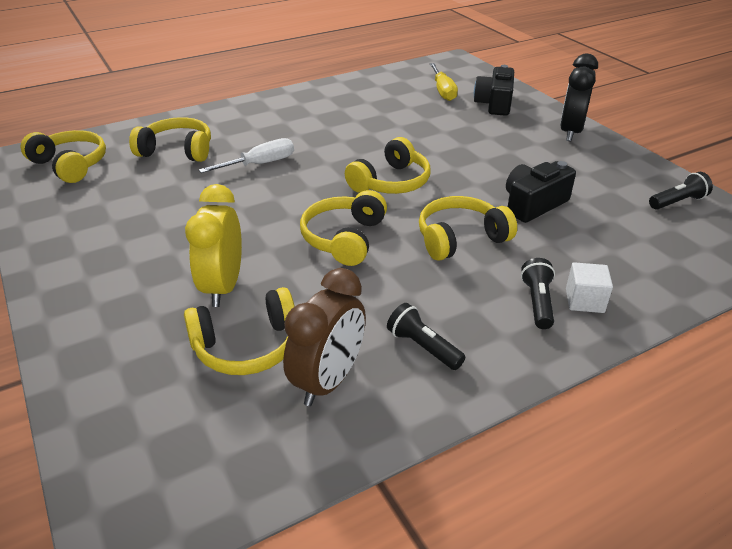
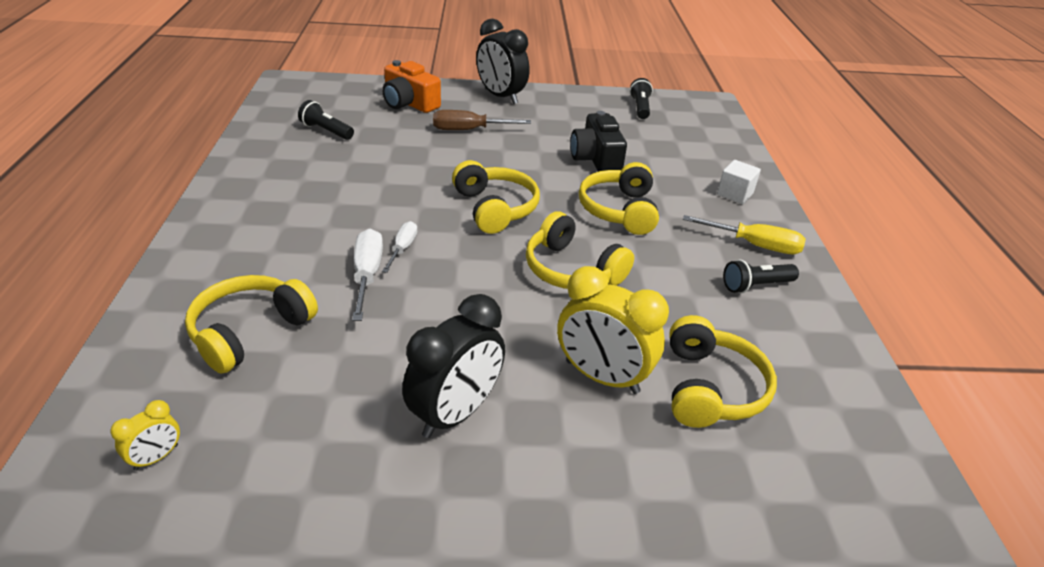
camera: 65 degrees left, 0 degrees up
yellow headphones [21,130,106,183] -> yellow clock [110,400,180,471]
brown clock [283,268,366,406] -> none
yellow screwdriver [430,63,458,101] -> yellow screwdriver moved to [683,215,806,254]
black camera [474,65,514,116] -> orange camera [382,60,441,113]
black flashlight [521,258,555,329] -> black flashlight moved to [298,100,354,140]
none -> white screwdriver [382,221,417,273]
none -> black clock [402,294,505,438]
none -> brown screwdriver [433,110,531,130]

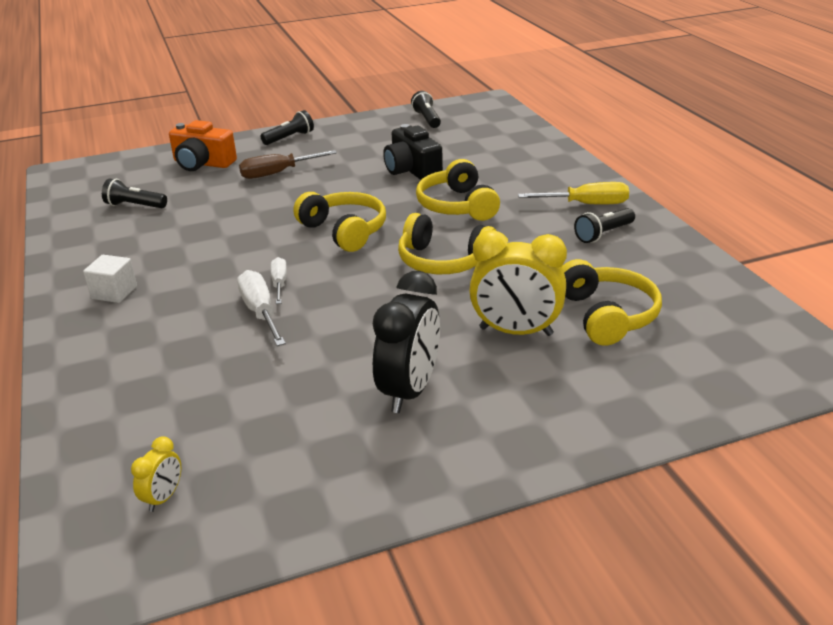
camera: 15 degrees left, 5 degrees down
yellow headphones [185,275,318,374] -> none
black clock [476,19,530,104] -> black flashlight [260,110,314,145]
white cube [717,160,761,204] -> white cube moved to [83,255,137,303]

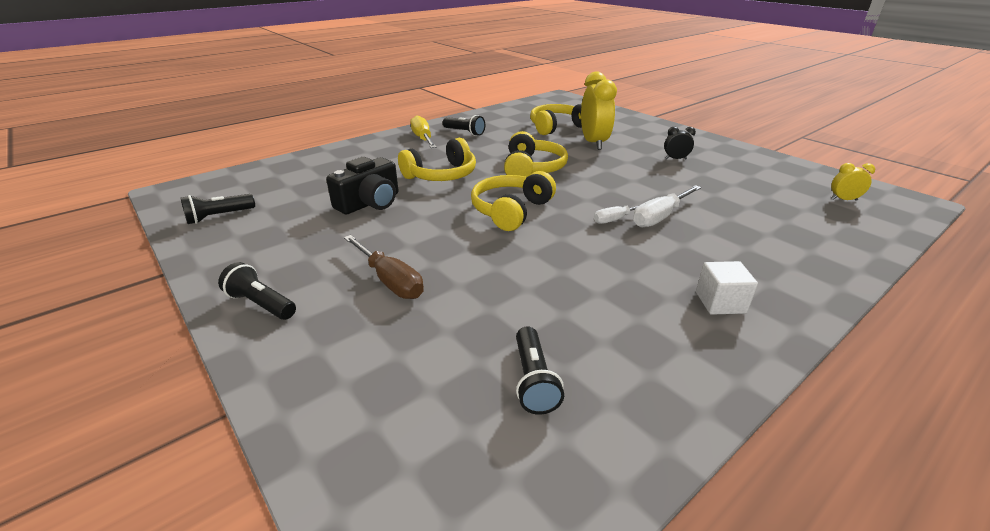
camera: 110 degrees left, 0 degrees up
orange camera [169,120,237,171] -> none
black clock [373,271,440,413] -> black clock [664,127,696,159], size x0.47

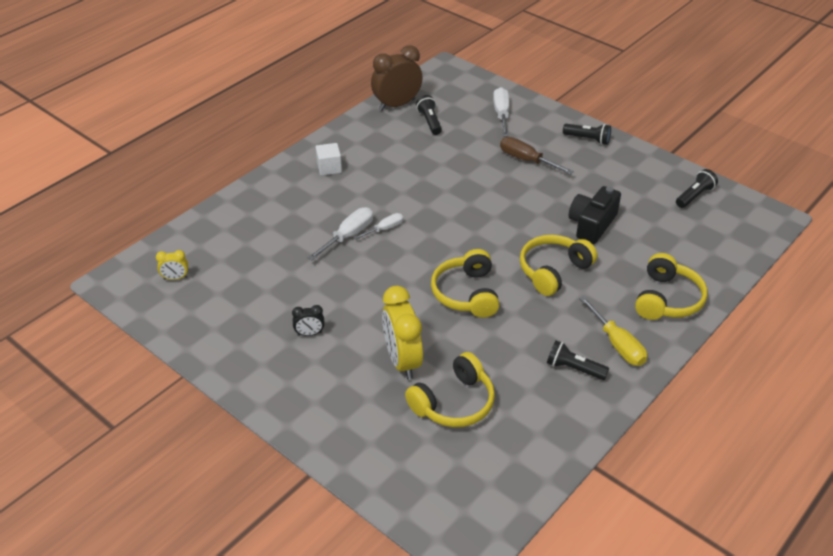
camera: 170 degrees right, 10 degrees up
yellow headphones [471,171,556,231] -> yellow headphones moved to [635,253,708,320]
none -> brown clock [371,45,423,111]
none -> white screwdriver [493,87,510,137]

